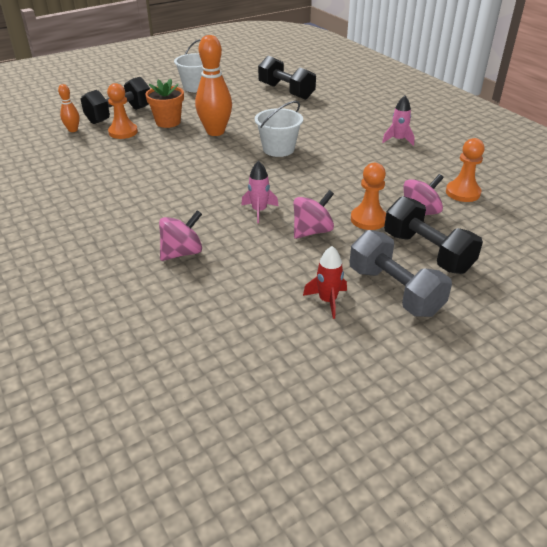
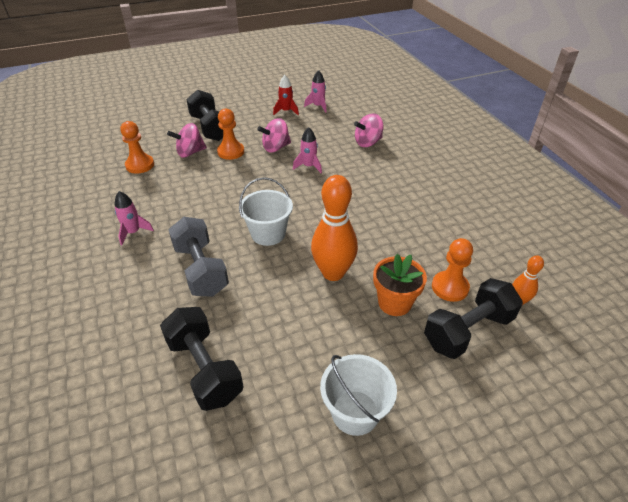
camera: 170 degrees left, 5 degrees up
grey dumbbell [350,230,452,317] -> grey dumbbell moved to [168,217,229,297]
none -> pink rocket [304,70,327,113]

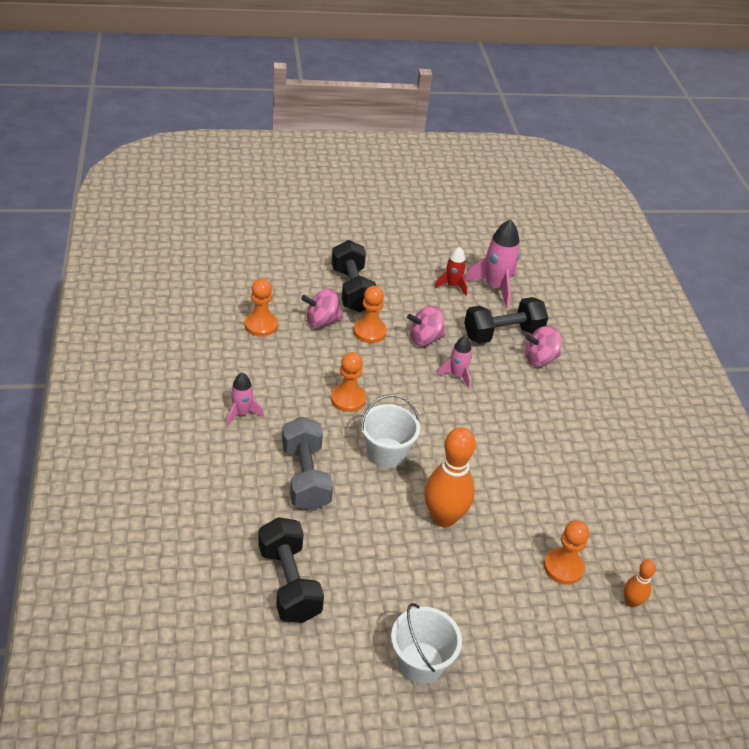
camera: 10 degrees right, 0 degrees up
pink rocket [304,70,327,113] -> pink rocket [465,219,520,308], size x1.70
orange flower pot [373,254,427,316] -> none
black dumbbell [424,278,523,359] -> black dumbbell moved to [464,297,548,344]
none -> orange pawn [331,352,366,412]

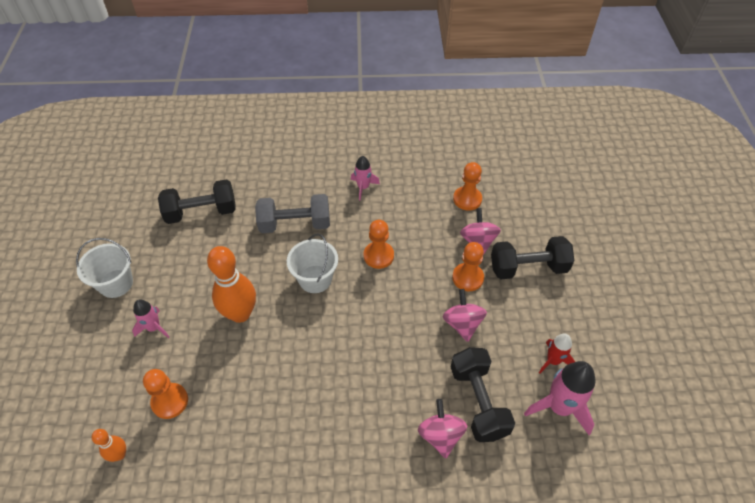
camera: 100 degrees right, 10 degrees up
pink rocket [437,336,472,389] -> pink rocket moved to [132,299,169,338]

